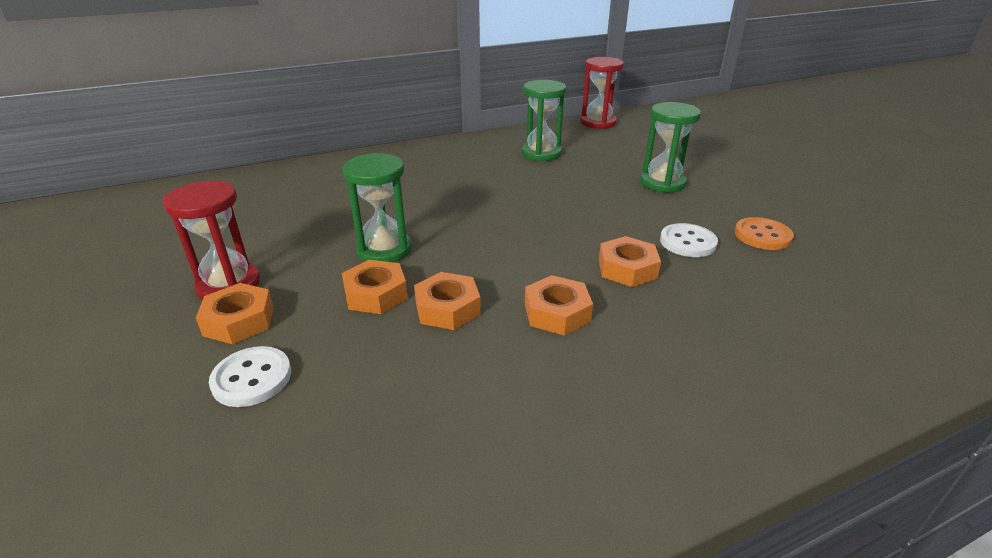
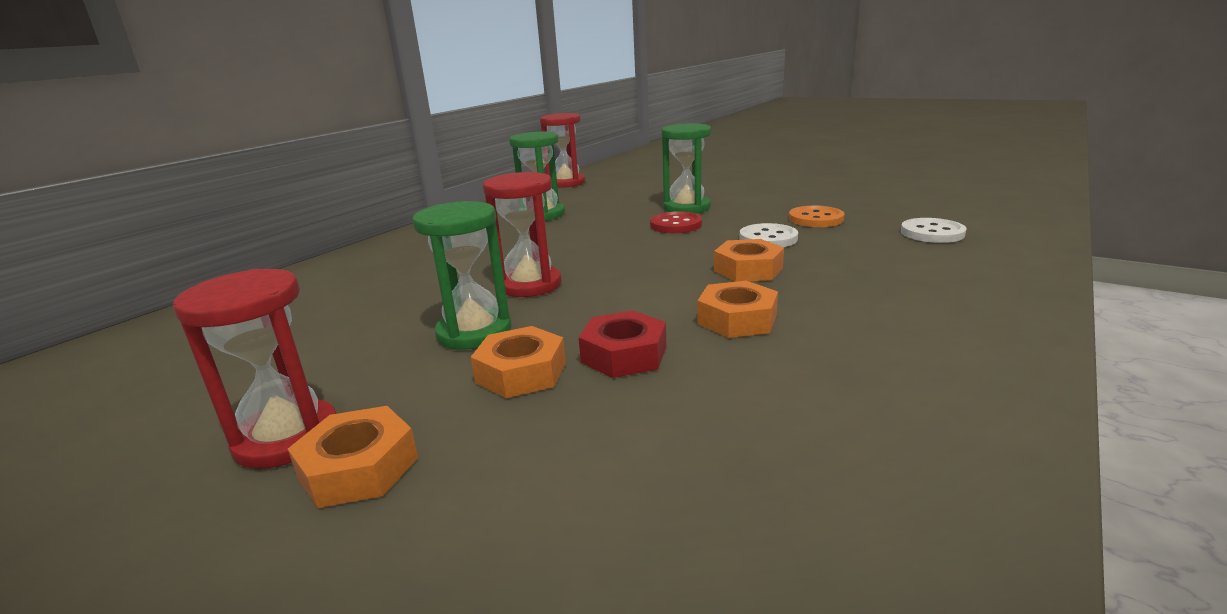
camera: 30 degrees left, 10 degrees down
white button [209,346,291,407] -> white button moved to [901,218,966,243]
orange nut [414,272,481,330] -> red nut [579,310,666,378]
none -> red hourglass [483,172,562,297]
none -> red button [650,211,702,233]

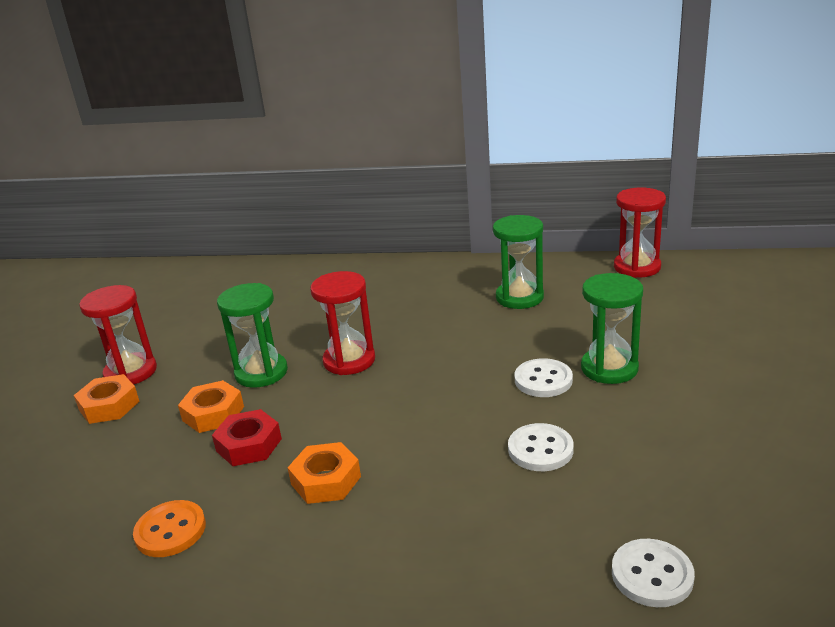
camera: 65 degrees right, 5 degrees up
red button [650,211,702,233] -> white button [514,358,573,397]
orange nut [714,239,784,282] -> none
orange button [789,205,844,227] -> orange button moved to [133,500,206,557]

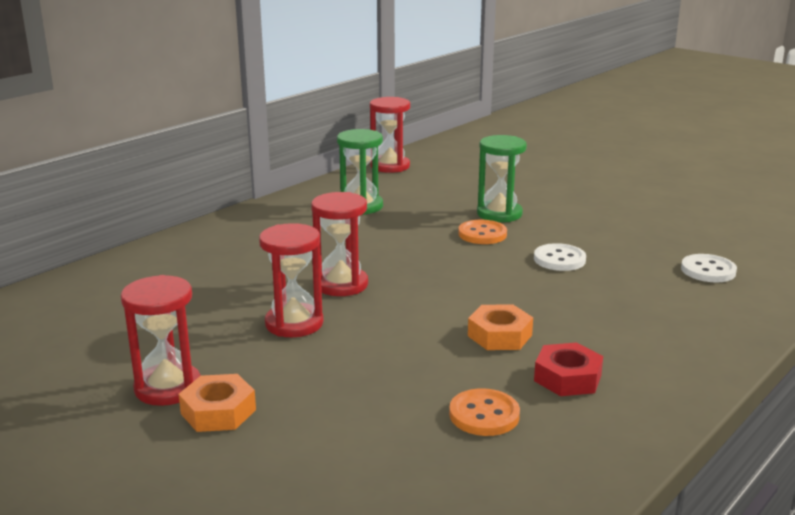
camera: 60 degrees left, 5 degrees down
orange nut [178,380,244,433] -> none
red nut [212,409,282,466] -> red nut moved to [534,343,603,396]
green hourglass [217,283,288,388] -> red hourglass [259,223,324,337]
white button [514,358,573,397] -> orange button [458,220,507,244]

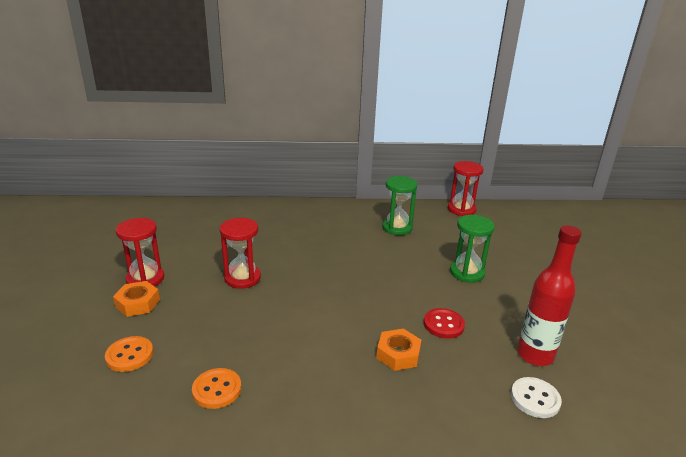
camera: 45 degrees right, 5 degrees up
red hourglass [311,192,368,296] -> none
orange button [458,220,507,244] -> orange button moved to [105,336,153,372]
orange nut [468,304,533,350] -> orange nut moved to [376,329,421,371]
white button [534,243,586,271] -> red button [424,308,465,339]
red nut [534,343,603,396] -> none
none -> red bottle [517,225,582,366]

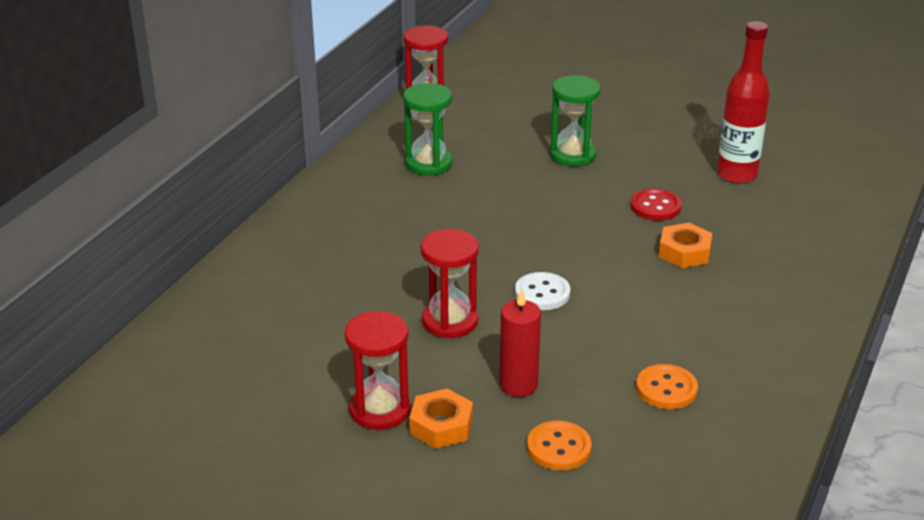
camera: 60 degrees left, 5 degrees up
white button [511,377,562,418] -> white button moved to [515,272,570,310]
none -> red candle [499,289,541,397]

